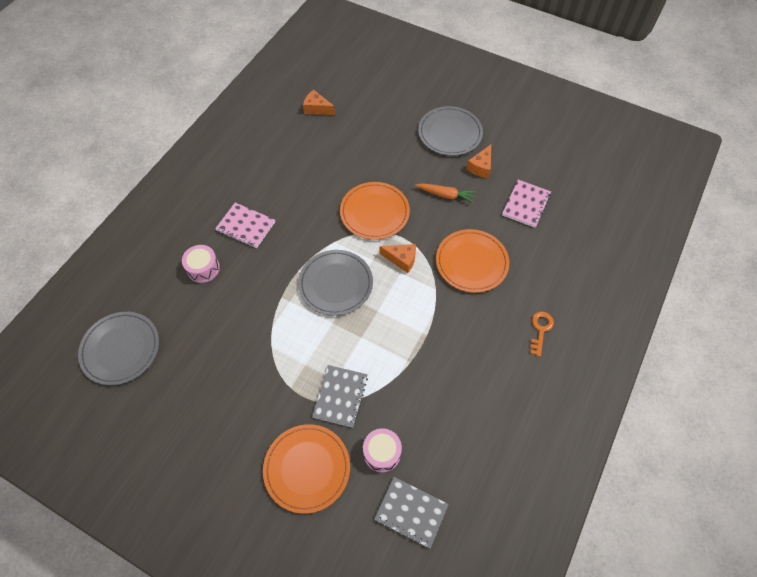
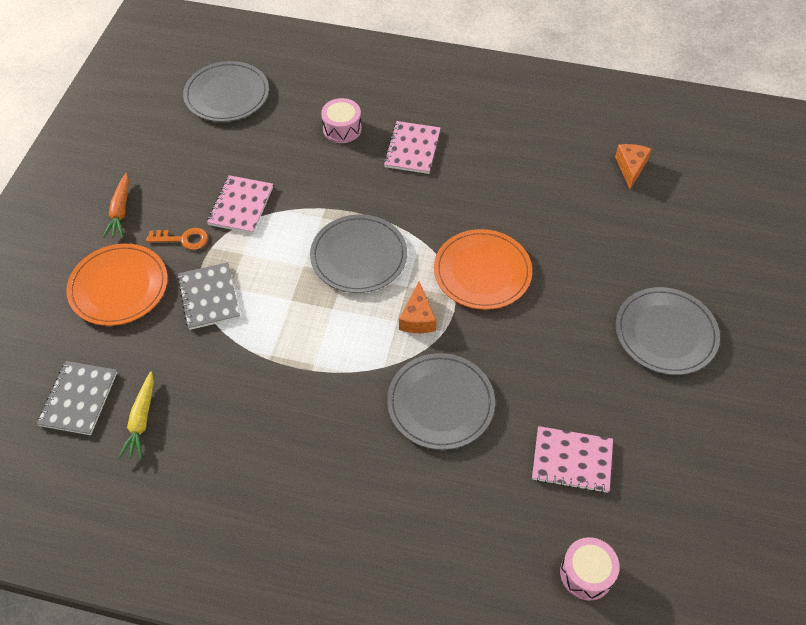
camera: 75 degrees right, 5 degrees down
grey notebook [312,365,368,428] -> grey notebook turned 75 degrees clockwise [177,262,240,330]
pink drum [363,428,402,472] -> pink drum moved to [560,537,620,601]
orange carrot [415,183,476,203] -> orange carrot moved to [103,173,129,238]
orange plate [436,229,509,293] -> grey plate [387,353,495,450]
orange cheese [466,145,491,178] -> none
orange key [530,312,554,357] -> orange key moved to [146,228,208,250]
none -> yellow carrot [118,371,154,459]
none -> pink notebook [207,175,273,234]

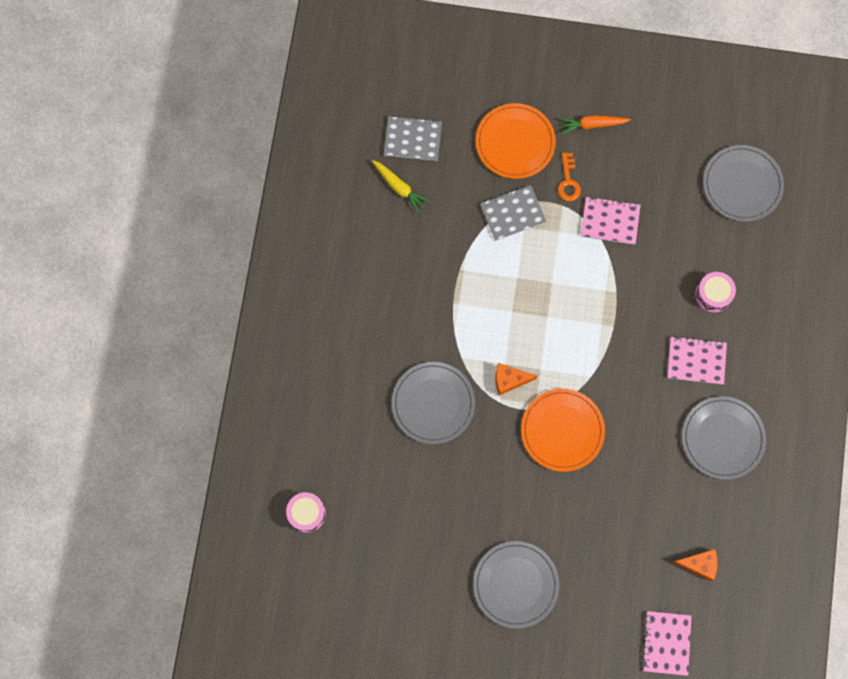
camera: 85 degrees right, 20 degrees up
yellow carrot [118,371,154,459] -> yellow carrot turned 135 degrees counterclockwise [372,160,429,213]
grey plate [310,215,407,293] -> grey plate moved to [682,396,766,480]
pink notebook [532,426,613,493] -> pink notebook moved to [642,611,692,676]

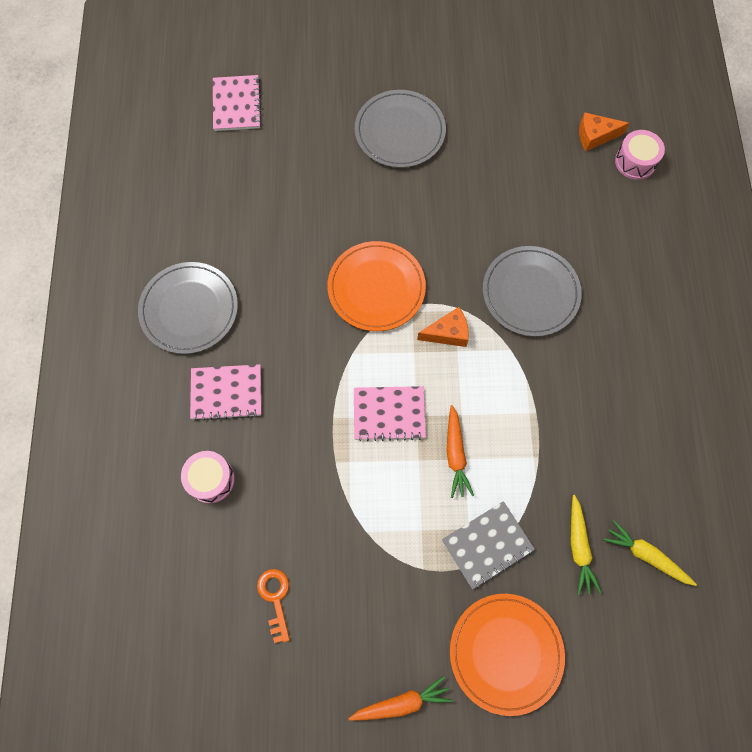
camera: 170 degrees right, 5 degrees down
grey notebook [384,116,442,161] -> none
orange key [558,152,581,201] -> orange key moved to [257,569,290,643]
pink notebook [581,196,641,245] -> pink notebook moved to [354,386,426,441]
orange cheese [672,549,718,581] -> orange cheese moved to [579,112,629,151]
grey plate [703,145,784,222] -> none
none -> orange carrot [447,405,474,498]
none -> yellow carrot [571,495,602,595]

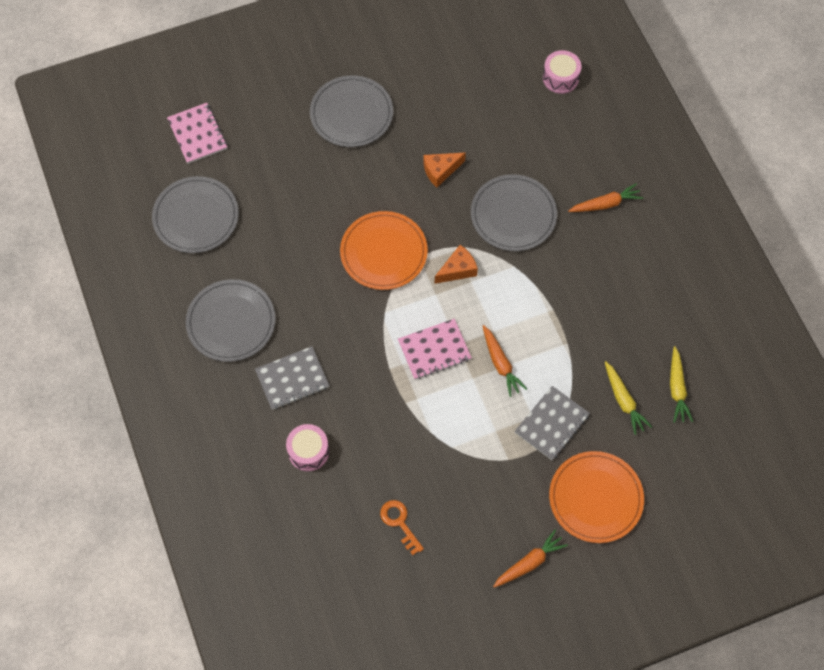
camera: 20 degrees left, 5 degrees down
pink notebook [190,364,261,421] -> grey notebook [255,346,330,410]
orange cheese [579,112,629,151] -> orange cheese moved to [424,152,466,187]
yellow carrot [603,520,697,586] -> yellow carrot turned 105 degrees counterclockwise [670,346,693,423]
none -> grey plate [152,176,239,253]
none -> orange carrot [568,183,643,212]

